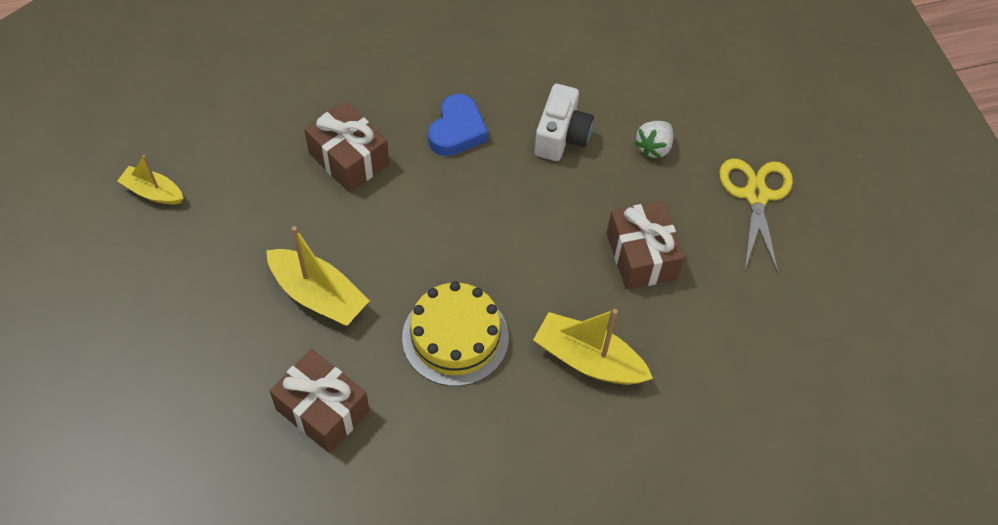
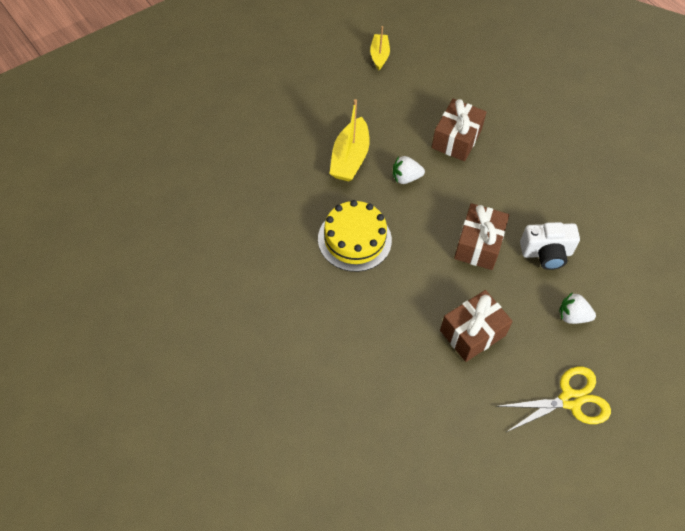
camera: 70 degrees right, 0 degrees up
brown gift [269,349,369,453] -> brown gift moved to [454,203,509,270]
blue heart [428,94,488,156] -> none
yellow boat [533,309,653,385] -> none
none -> white strawberry [393,156,425,184]

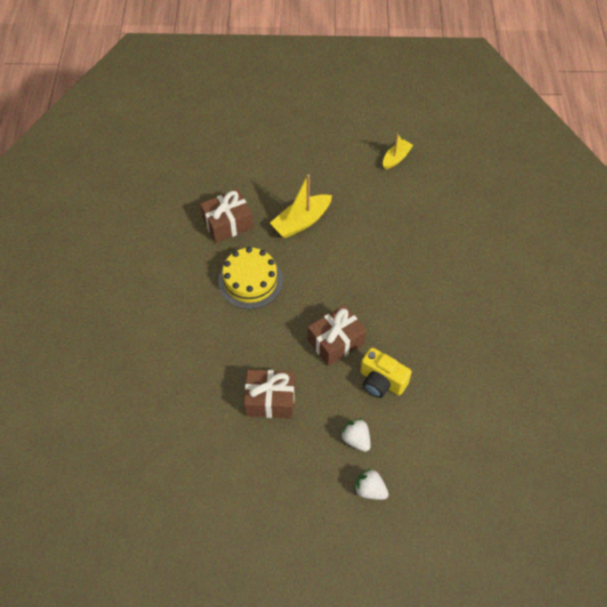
camera: 40 degrees right, 0 degrees up
white strawberry [393,156,425,184] -> white strawberry moved to [354,468,389,500]
brown gift [431,99,487,161] -> brown gift moved to [200,189,253,243]
yellow scissors [496,366,611,432] -> none
white camera [520,222,580,270] -> yellow camera [360,347,412,398]

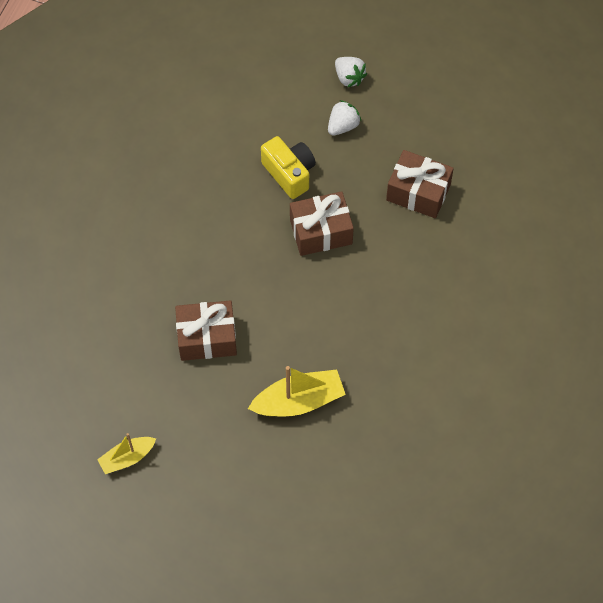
camera: 160 degrees left, 5 degrees up
brown gift [200,189,253,243] -> brown gift moved to [175,300,237,361]
yellow cake [218,247,283,309] -> none
white strawberry [340,419,371,452] -> white strawberry turned 120 degrees counterclockwise [328,100,361,136]

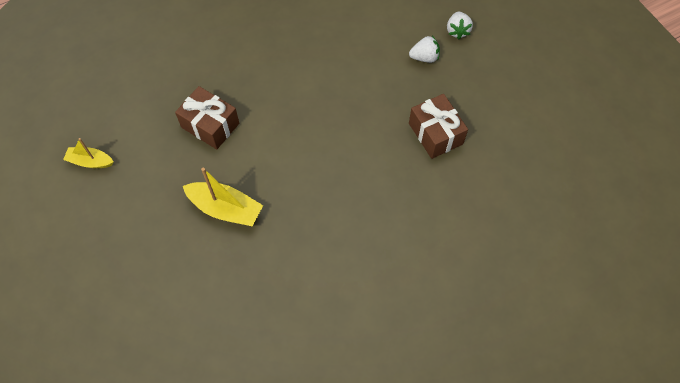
camera: 40 degrees right, 0 degrees up
yellow camera [261,136,316,199] -> none
brown gift [290,191,354,256] -> none

